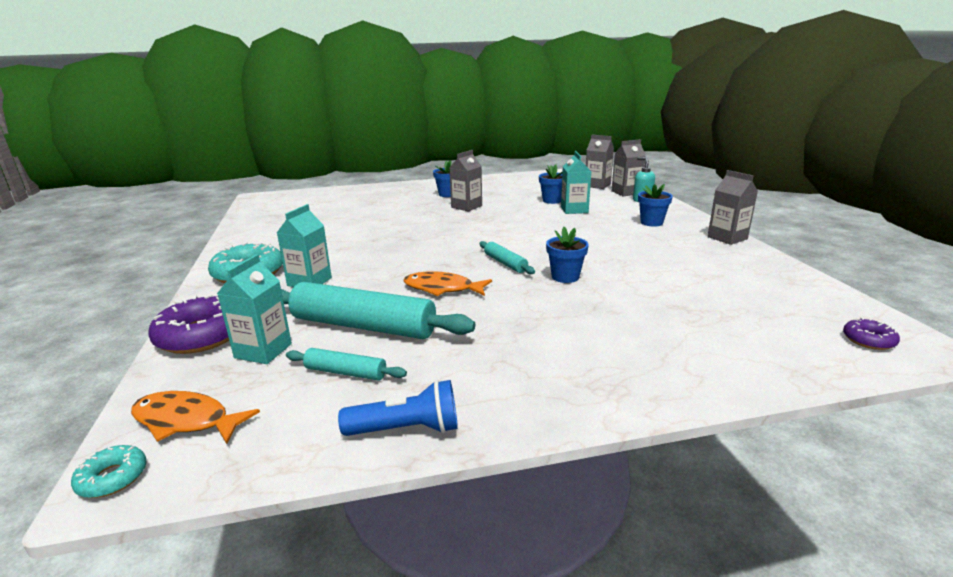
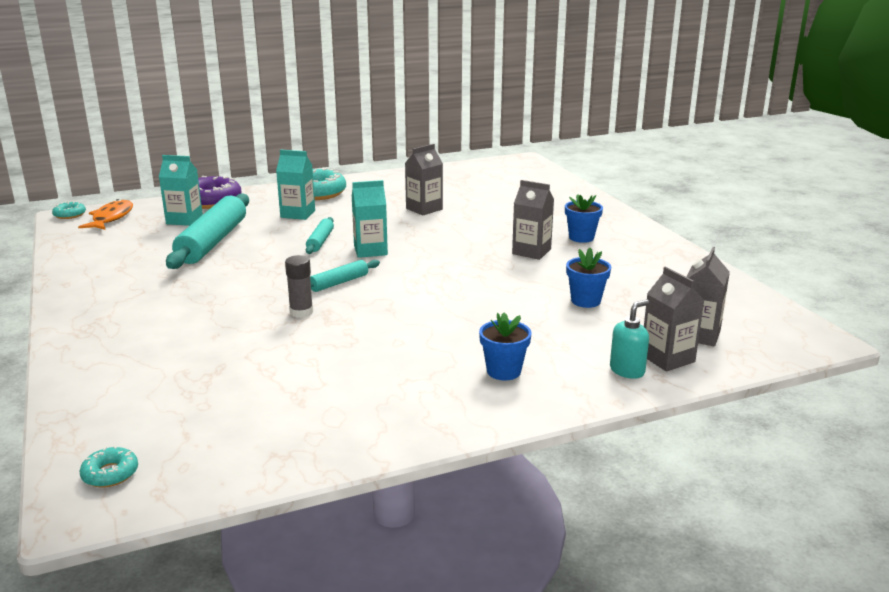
camera: 80 degrees right, 0 degrees up
turquoise rolling pin [286,348,407,381] -> turquoise rolling pin moved to [306,217,334,254]
blue flashlight [338,380,458,436] -> none
orange fish [404,271,492,296] -> none
blue flower pot [546,227,589,283] -> grey glue stick [285,255,313,318]
turquoise carton [561,151,591,214] -> turquoise carton moved to [352,180,388,258]
grey carton [707,170,758,245] -> grey carton moved to [405,144,443,215]
purple donut [843,317,900,350] -> turquoise donut [80,446,138,487]

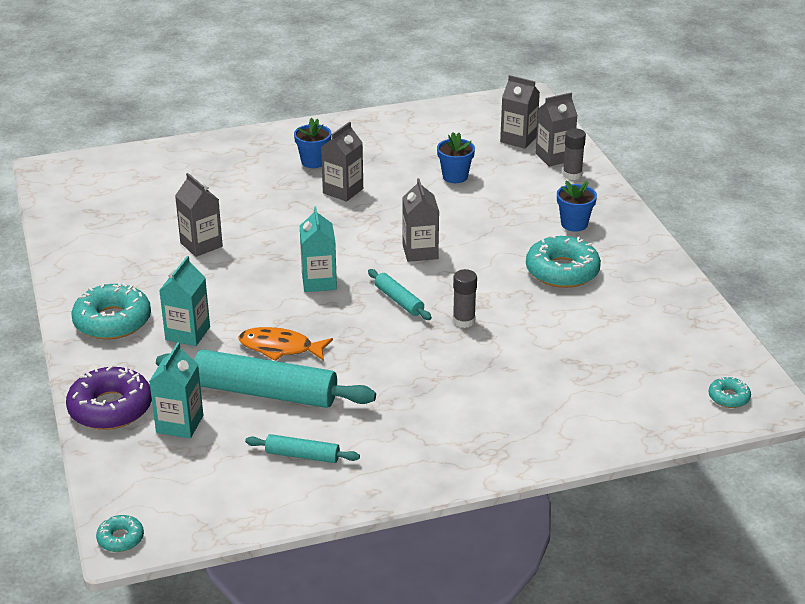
camera: 85 degrees left, 10 degrees up
orange fish [78,199,133,230] -> orange fish moved to [239,327,333,361]
turquoise rolling pin [306,217,334,254] -> turquoise rolling pin moved to [245,434,360,463]
turquoise soap dispenser [610,300,649,379] -> grey glue stick [563,128,586,180]
none -> grey carton [402,178,439,262]
none -> turquoise donut [526,235,601,288]

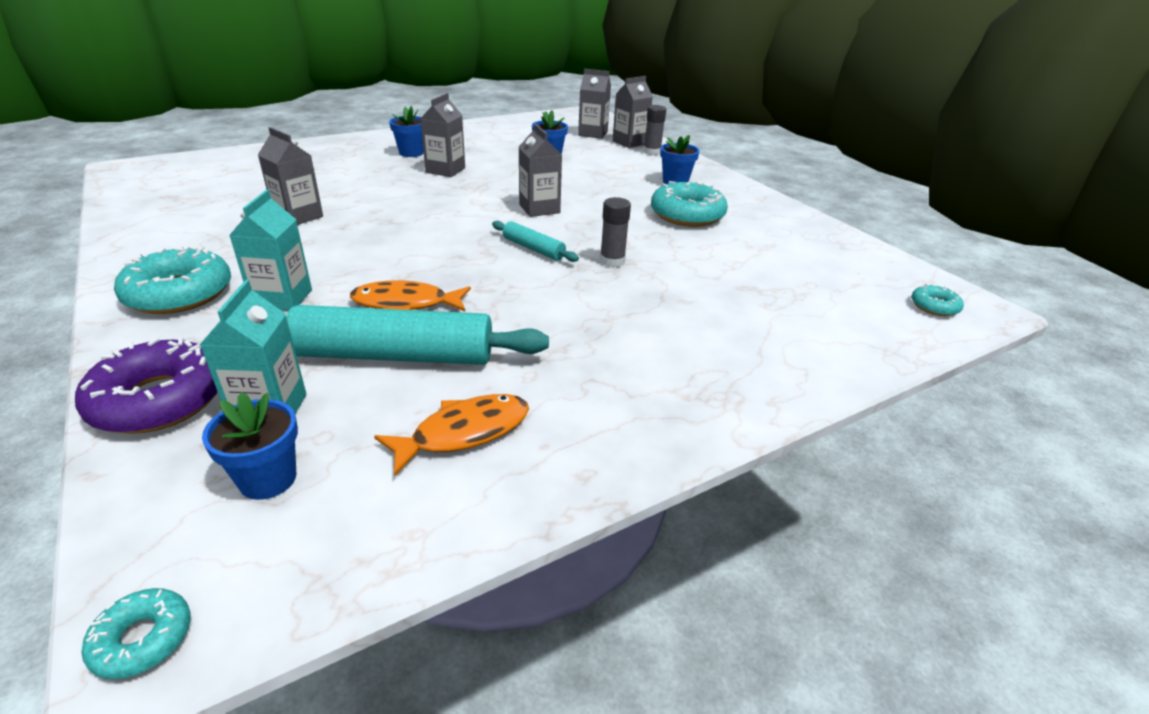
camera: 15 degrees left, 0 degrees up
turquoise rolling pin [245,434,360,463] -> orange fish [374,394,529,476]
turquoise carton [300,207,337,292] -> none
none -> blue flower pot [202,392,298,500]

